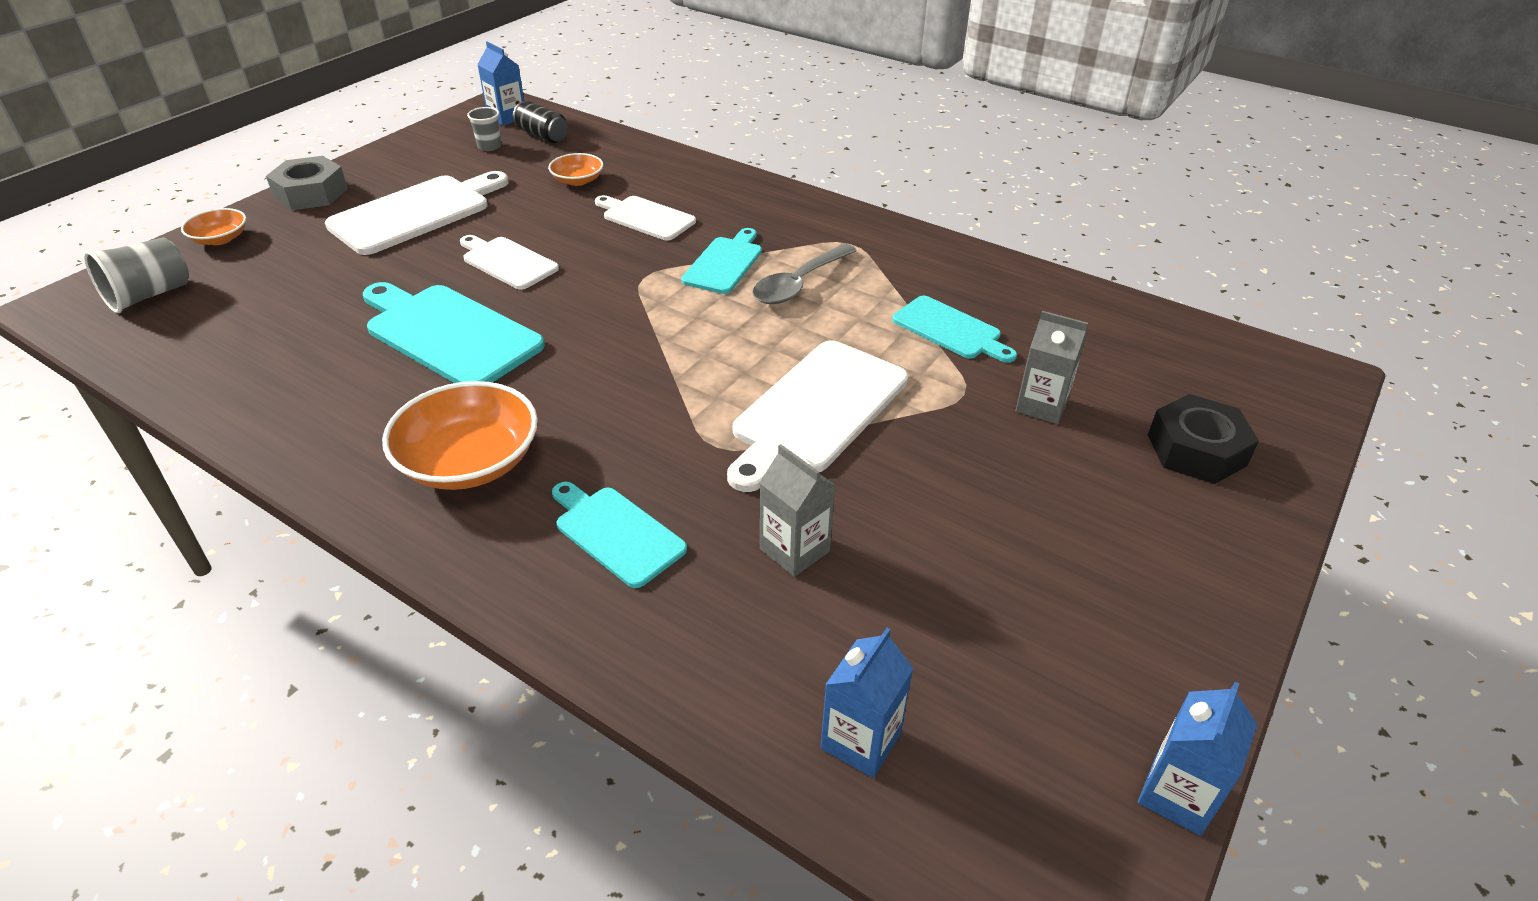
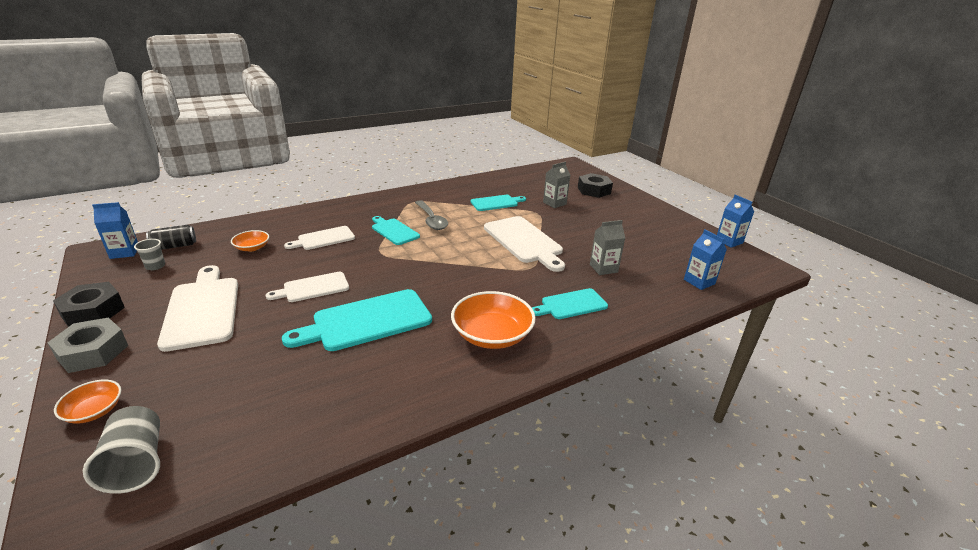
camera: 65 degrees left, 10 degrees down
none -> black nut [53,282,125,327]

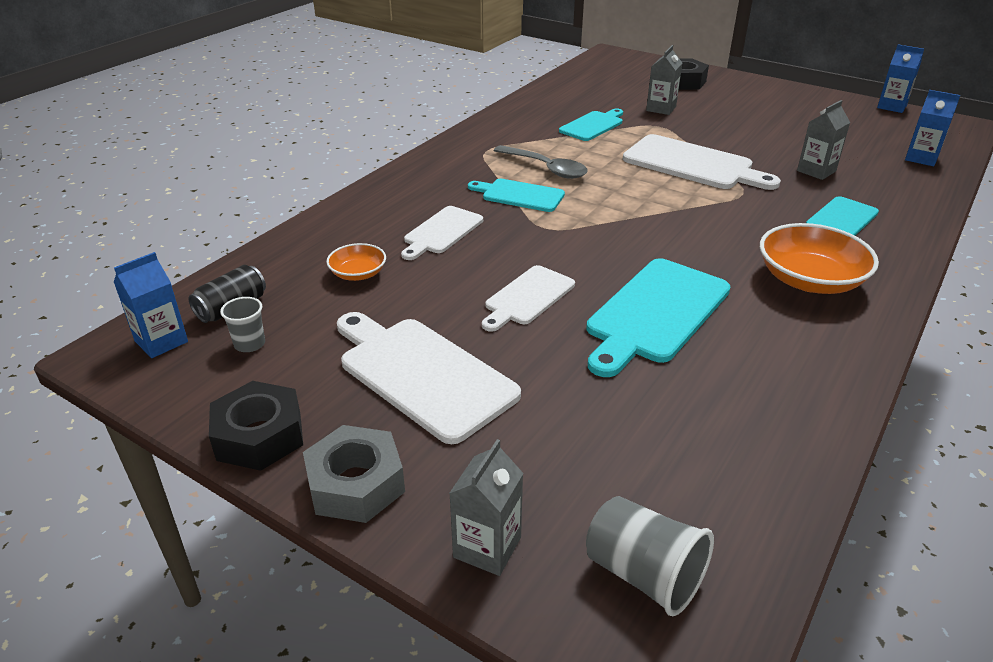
camera: 25 degrees left, 5 degrees up
orange bowl [54,380,121,423] -> grey carton [449,439,523,576]

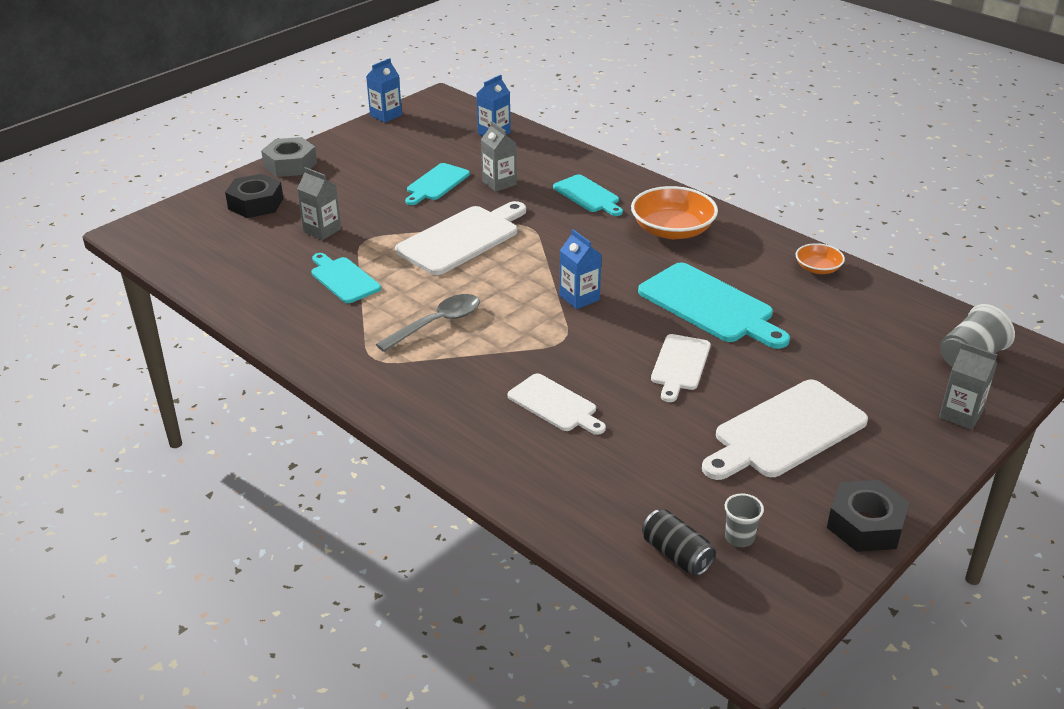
camera: 80 degrees left, 0 degrees up
blue carton [114,252,188,358] -> blue carton moved to [560,229,602,309]
grey nut [303,425,405,523] -> grey nut moved to [261,137,317,177]
orange bowl [326,243,386,281] -> orange bowl moved to [795,243,845,274]
turquoise cutting board [468,179,565,212] -> turquoise cutting board moved to [405,163,470,205]
white cutting board [482,265,575,332] -> white cutting board turned 60 degrees clockwise [651,334,711,402]

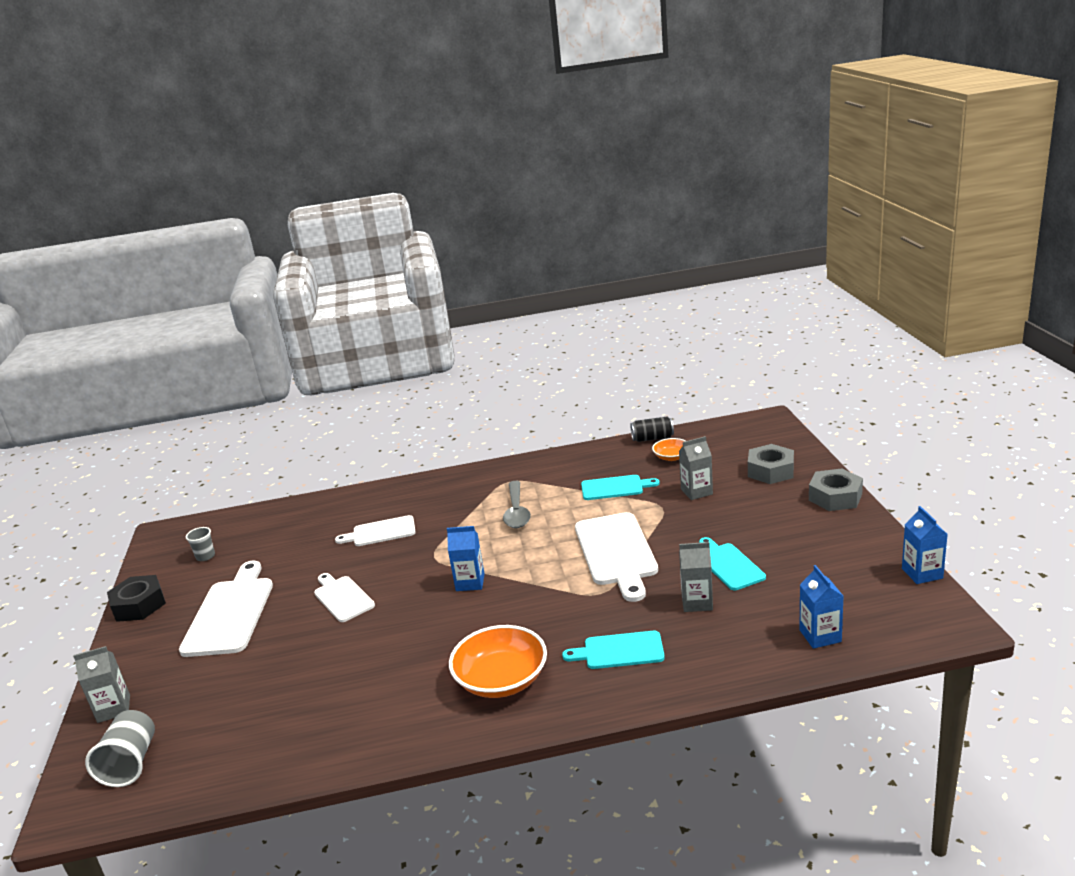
camera: 130 degrees right, 10 degrees down
black nut [225,174,283,218] -> grey nut [748,444,794,484]
turquoise cutting board [638,262,790,349] -> none
black can [642,510,716,576] -> black can moved to [630,416,674,442]
orange bowl [795,243,845,274] -> orange bowl moved to [652,438,686,461]

